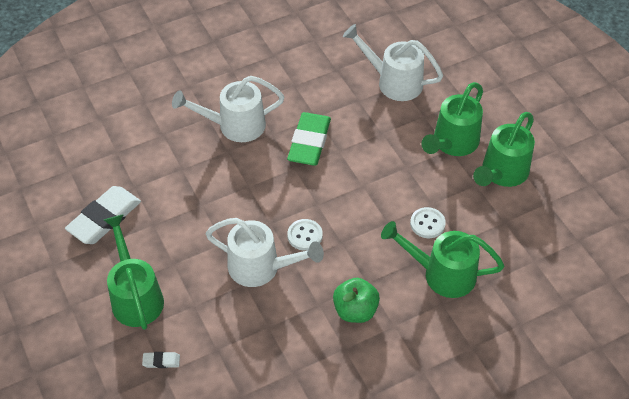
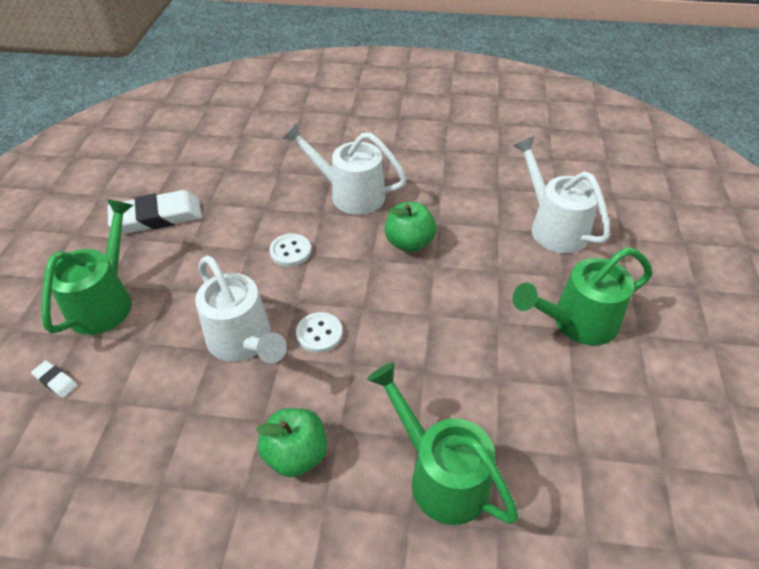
camera: 35 degrees right, 5 degrees down
green eraser [287,112,331,165] -> green apple [385,202,437,252]
white button [410,207,446,238] -> white button moved to [269,233,311,267]
green watering can [473,112,535,187] -> none

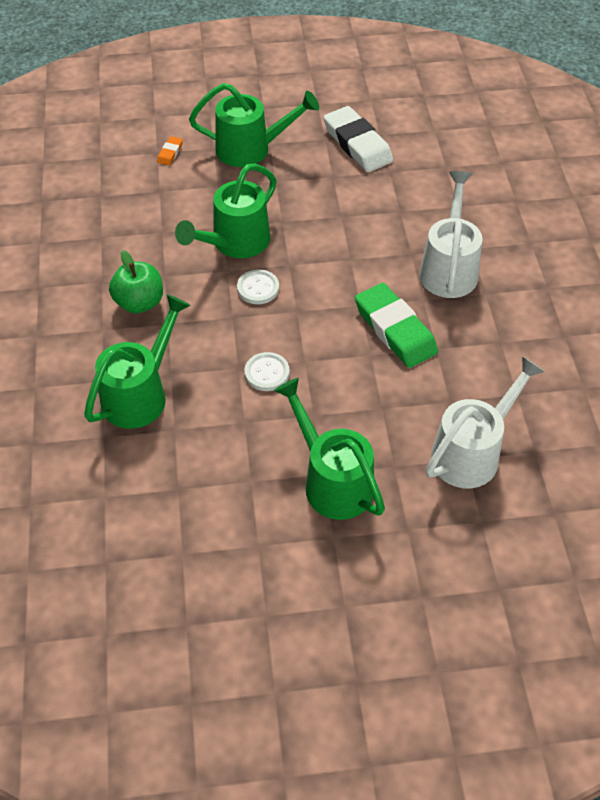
camera: 75 degrees right, 5 degrees up
white eraser [31,360,78,398] -> orange eraser [157,136,183,166]
white watering can [195,256,287,363] -> green watering can [175,164,277,258]
white button [269,233,311,267] -> white button moved to [244,352,290,391]
green apple [385,202,437,252] -> green eraser [355,283,438,368]

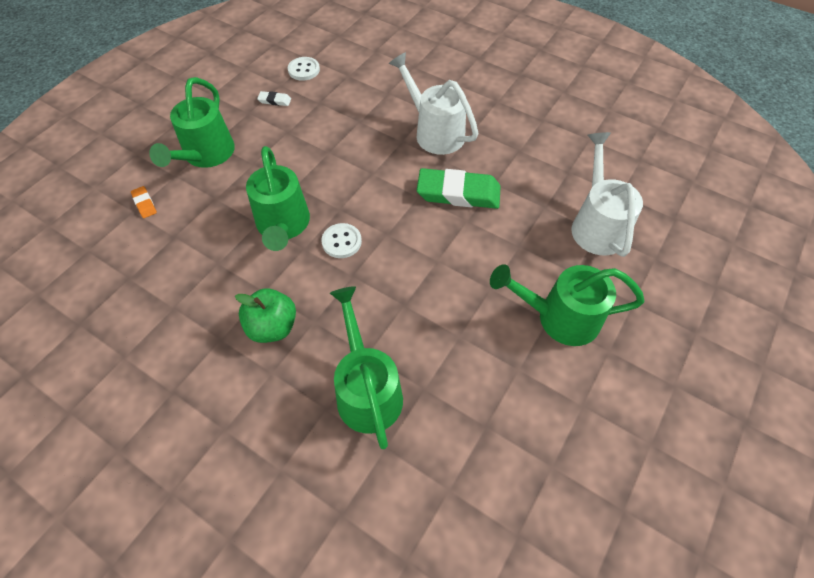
camera: 50 degrees left, 5 degrees up
green watering can [189,83,319,167] -> green watering can turned 150 degrees clockwise [149,77,235,168]
white button [244,352,290,391] -> white button moved to [288,57,320,81]
white eraser [323,106,393,172] -> white eraser [257,91,291,106], size x0.43

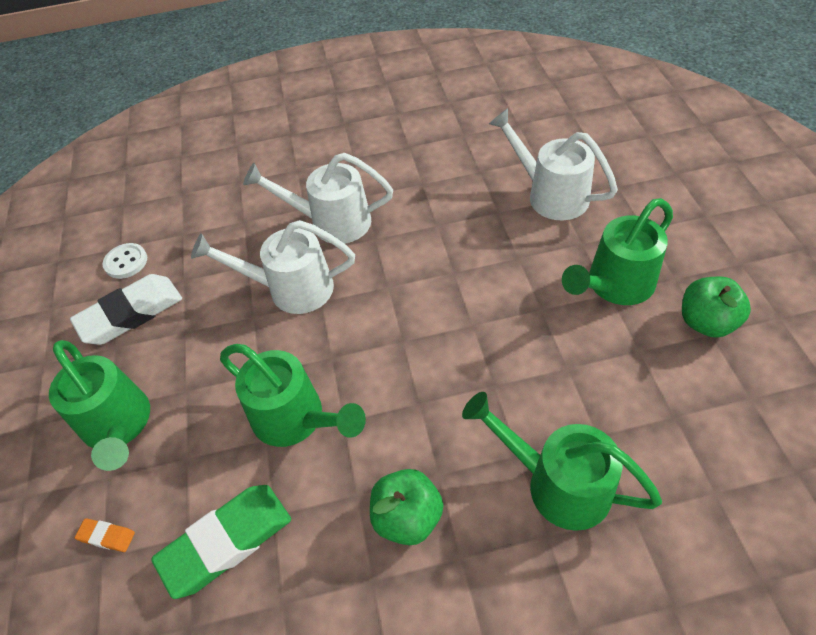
camera: 40 degrees left, 5 degrees down
white eraser [257,91,291,106] -> white eraser [70,274,182,345], size x2.33
white button [321,223,362,258] -> none
green eraser [417,168,501,209] -> green eraser moved to [151,485,291,599]
none -> white watering can [191,220,355,314]
none -> green apple [682,277,751,338]

